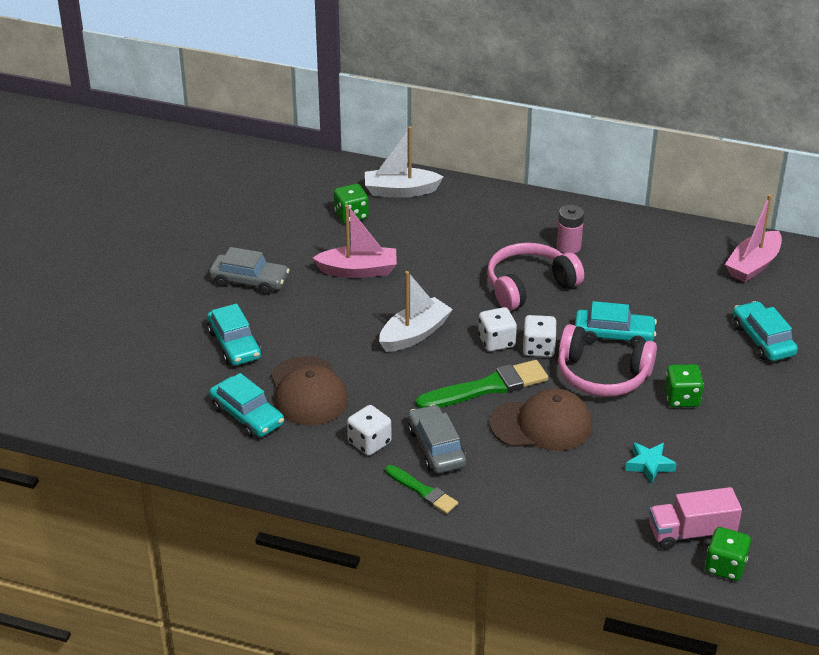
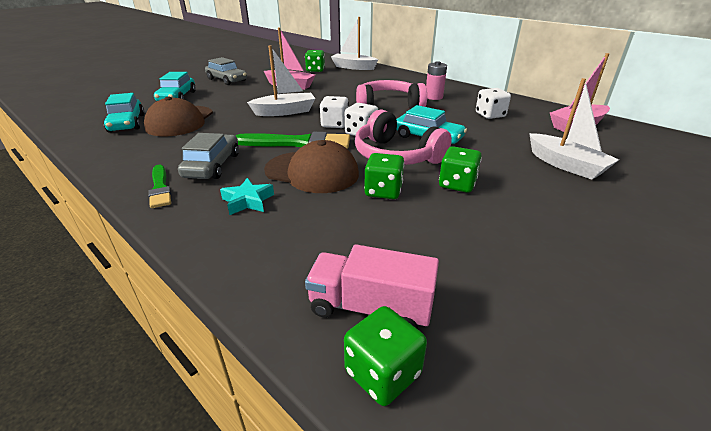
camera: 25 degrees right, 5 degrees down
white dice [347,405,391,456] -> white dice moved to [476,88,511,119]
turquoise star [625,442,677,483] -> turquoise star moved to [220,178,274,215]
turquoise car [733,301,798,361] -> white boat [529,78,619,180]
none -> green dice [364,153,404,199]

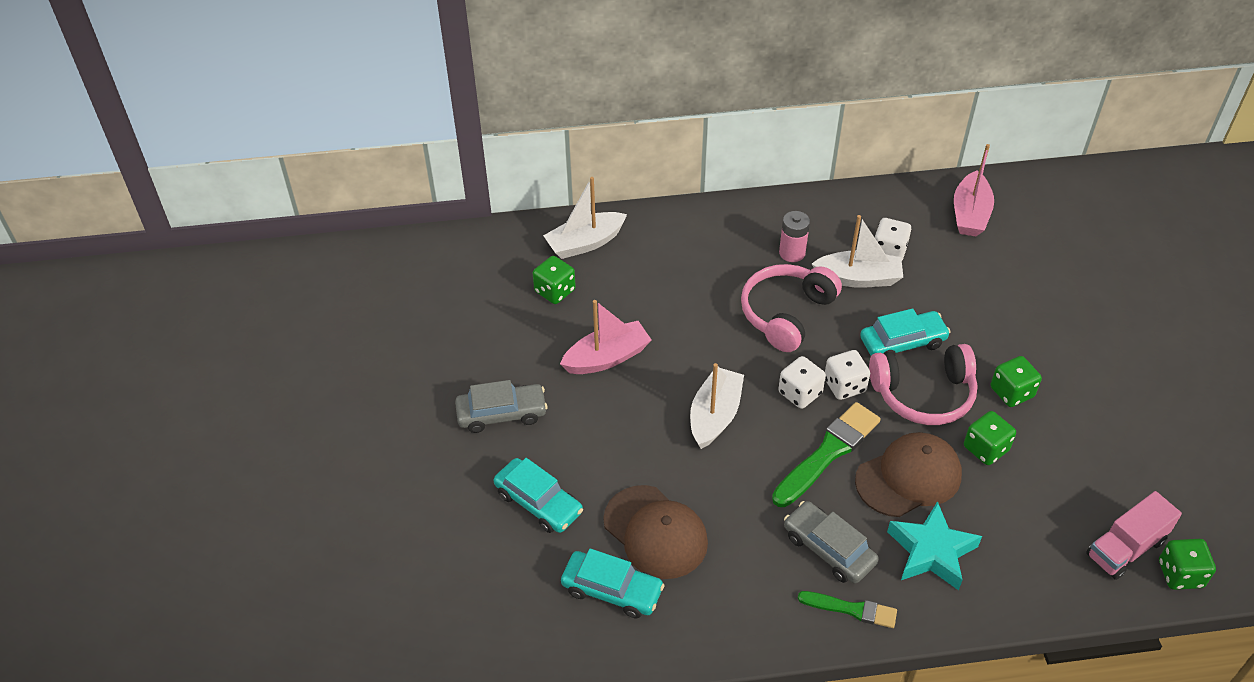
camera: 50 degrees left, 15 degrees up
turquoise star [220,178,274,215] -> turquoise star [887,501,982,590], size x1.64
white boat [529,78,619,180] -> white boat moved to [812,215,903,288]

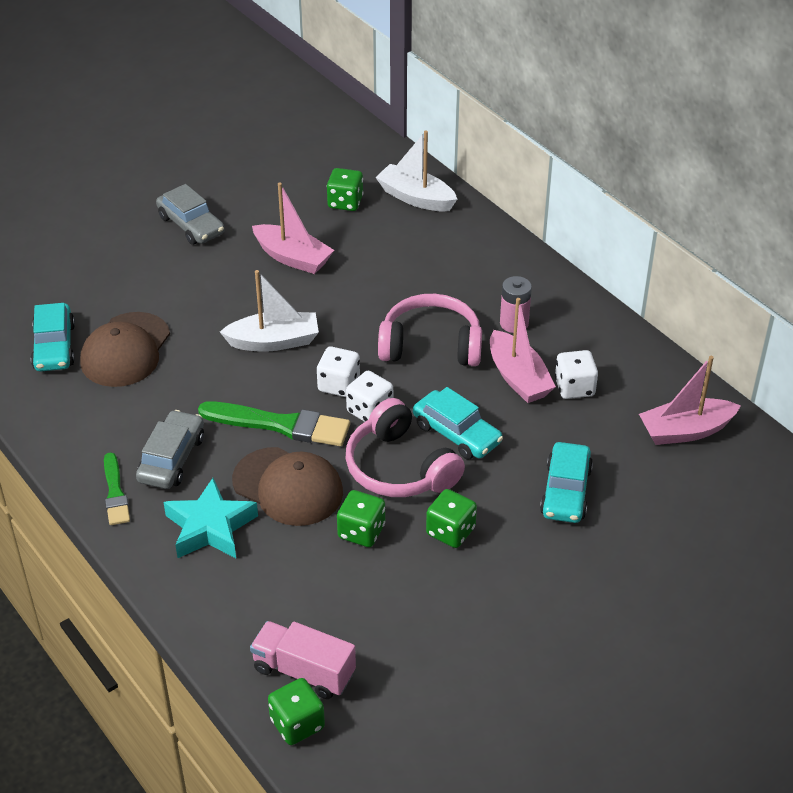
camera: 60 degrees right, 5 degrees down
turquoise car [494,458,583,533] -> turquoise car moved to [540,442,593,523]
white boat [812,215,903,288] -> pink boat [490,298,556,403]

